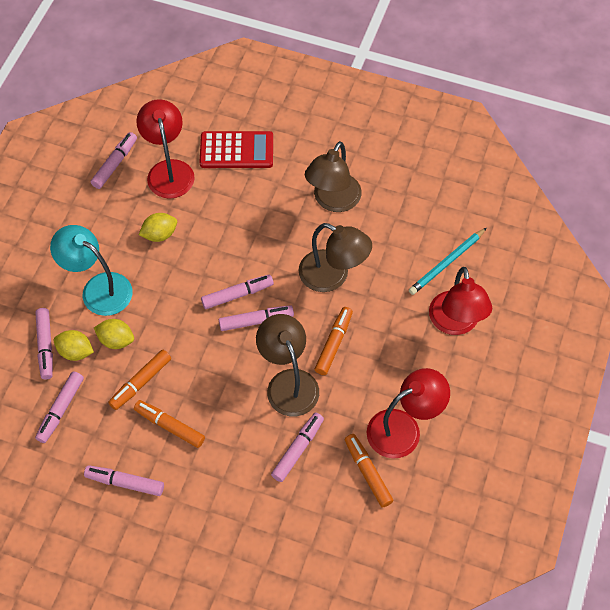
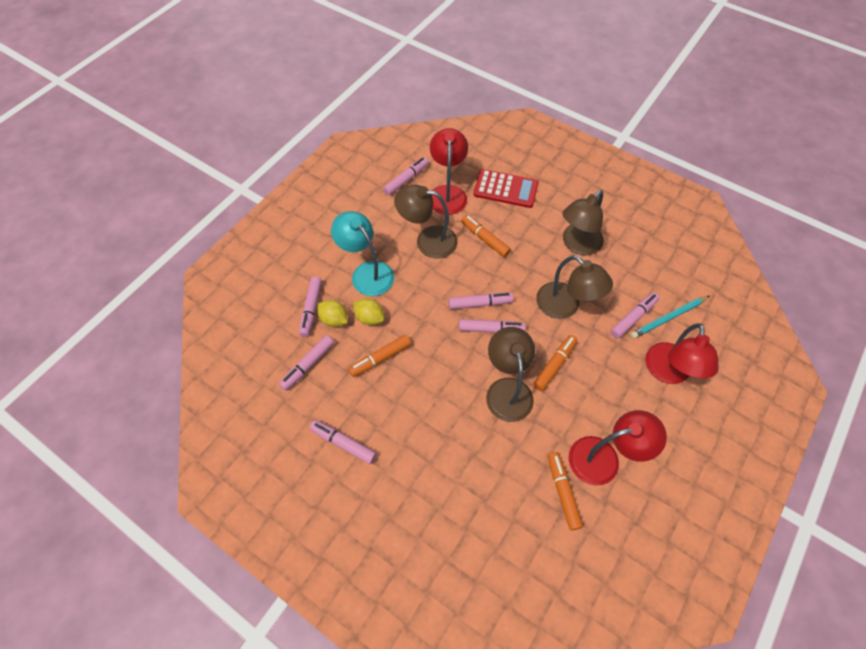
camera: 15 degrees right, 0 degrees up
orange marker [134,400,205,448] -> orange marker moved to [461,215,511,257]
yellow lemon [139,213,177,242] -> brown lamp [394,185,458,259]
pink marker [271,413,324,482] -> pink marker moved to [610,293,659,338]

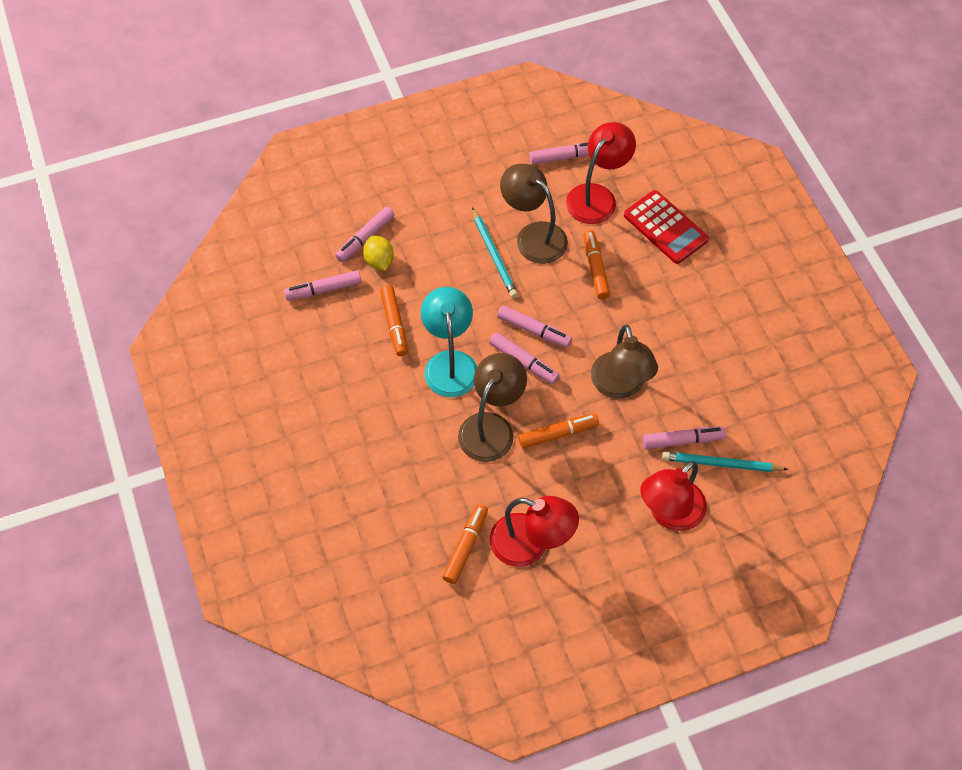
camera: 35 degrees right, 0 degrees up
pink marker [310,420,377,464] -> none
turquoise lamp [331,211,394,296] -> turquoise lamp moved to [421,287,477,397]
orange marker [348,335,411,377] -> orange marker turned 105 degrees counterclockwise [380,285,408,356]
yellow lemon [353,298,384,325] -> none
brown lamp [563,190,604,255] -> none
none -> turquoise pencil [472,208,518,298]

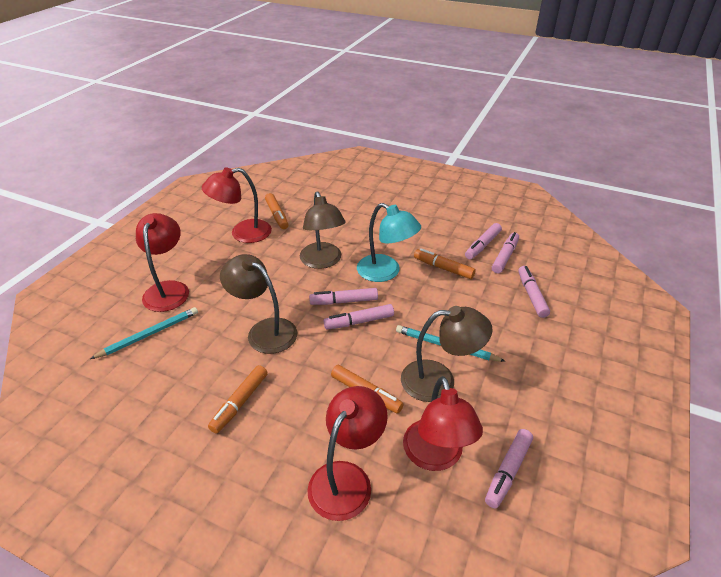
camera: 135 degrees right, 20 degrees down
yellow lemon [363,235,394,271] -> none
orange marker [518,414,599,448] -> orange marker moved to [208,365,268,434]
red calculator [624,190,709,264] -> red lamp [307,386,388,521]
pink marker [643,426,726,449] -> pink marker moved to [465,223,502,259]

